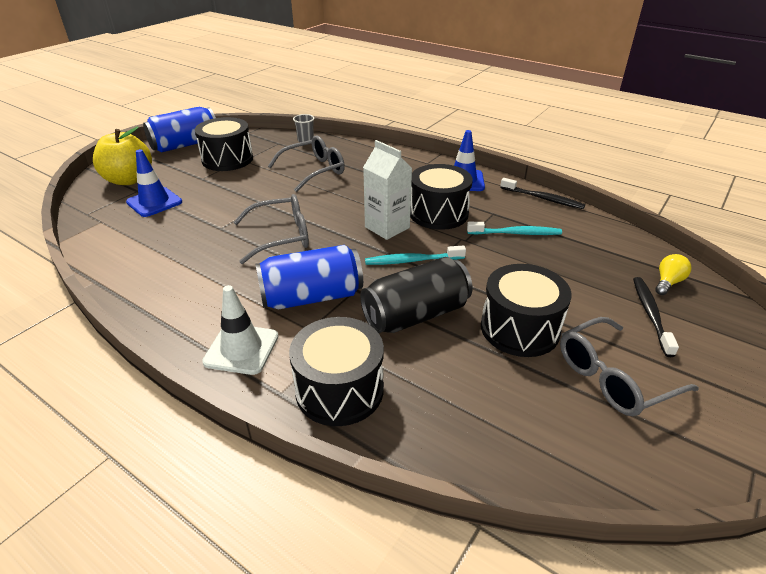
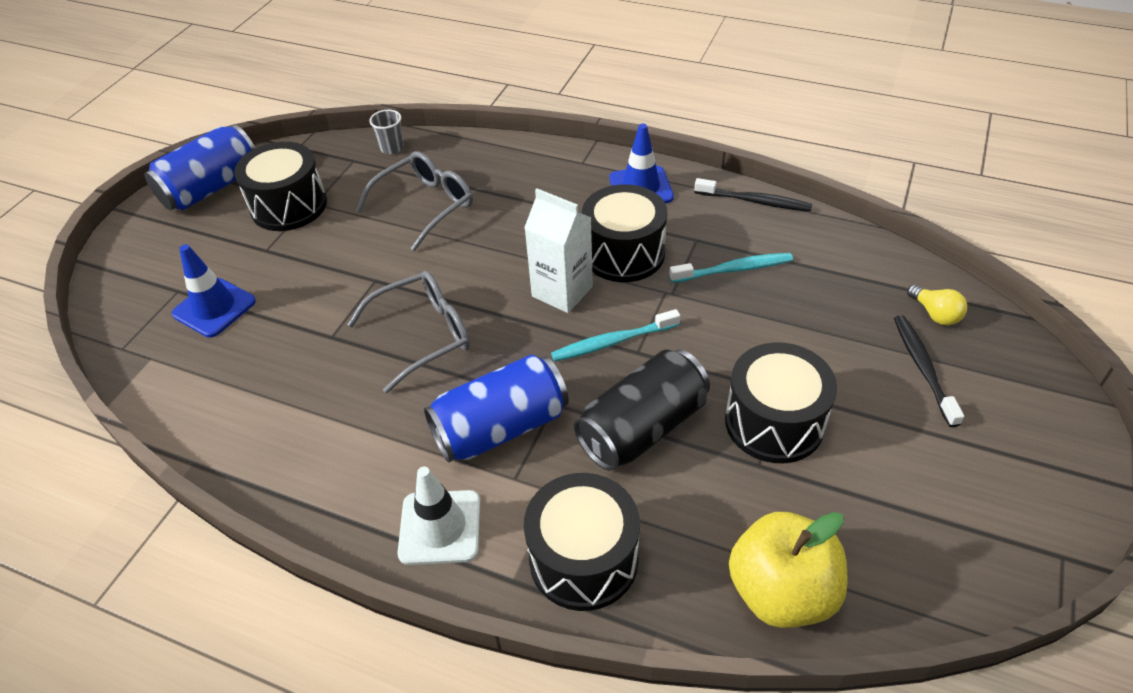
camera: 10 degrees left, 10 degrees up
yellow apple [93,127,152,185] -> yellow apple moved to [729,512,848,628]
grey glasses [560,317,699,416] -> none
yellow light bulb [655,254,691,295] -> yellow light bulb turned 120 degrees clockwise [907,284,967,325]

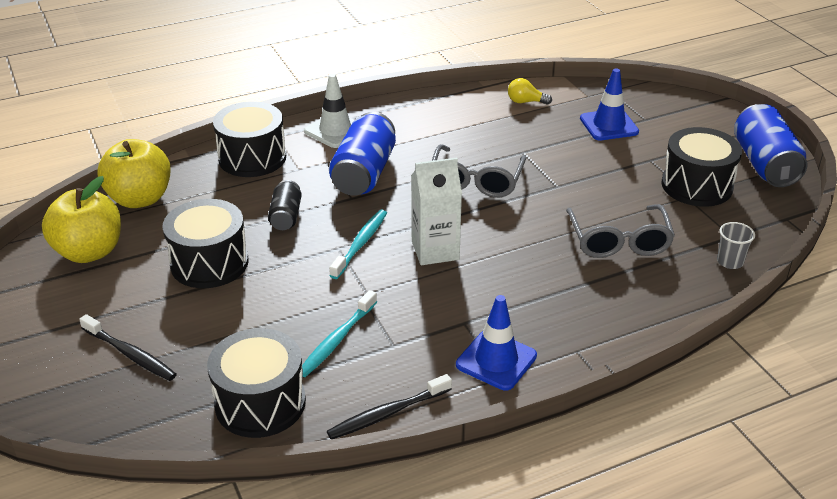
camera: 130 degrees right, 10 degrees down
black can [574,349,710,471] -> black can [268,180,302,230], size x0.55
black drum [582,184,667,282] -> black drum moved to [207,328,306,438]
yellow light bulb [907,284,967,325] -> yellow light bulb moved to [508,78,552,105]
none -> yellow apple [42,176,121,263]

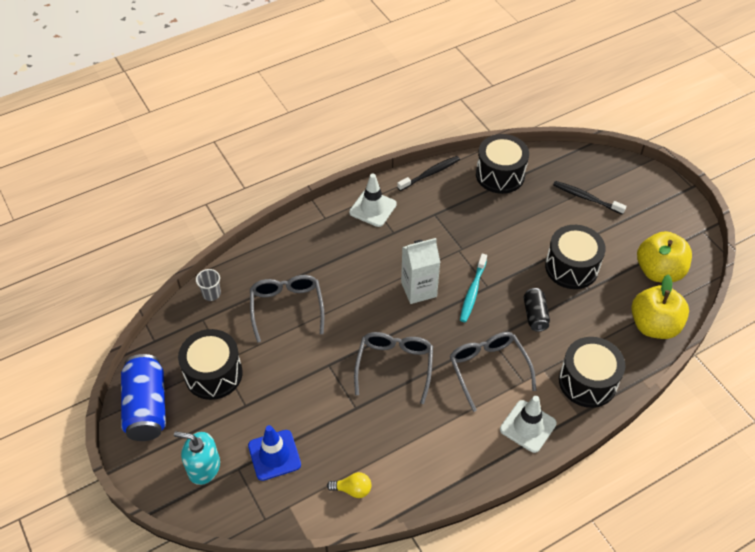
camera: 175 degrees right, 15 degrees up
turquoise toothbrush [302,290,377,377] -> none
blue can [329,112,396,196] -> grey glasses [450,332,536,412]
blue traffic cone [456,295,537,391] -> white traffic cone [349,173,397,227]
none -> turquoise soap dispenser [174,431,220,485]

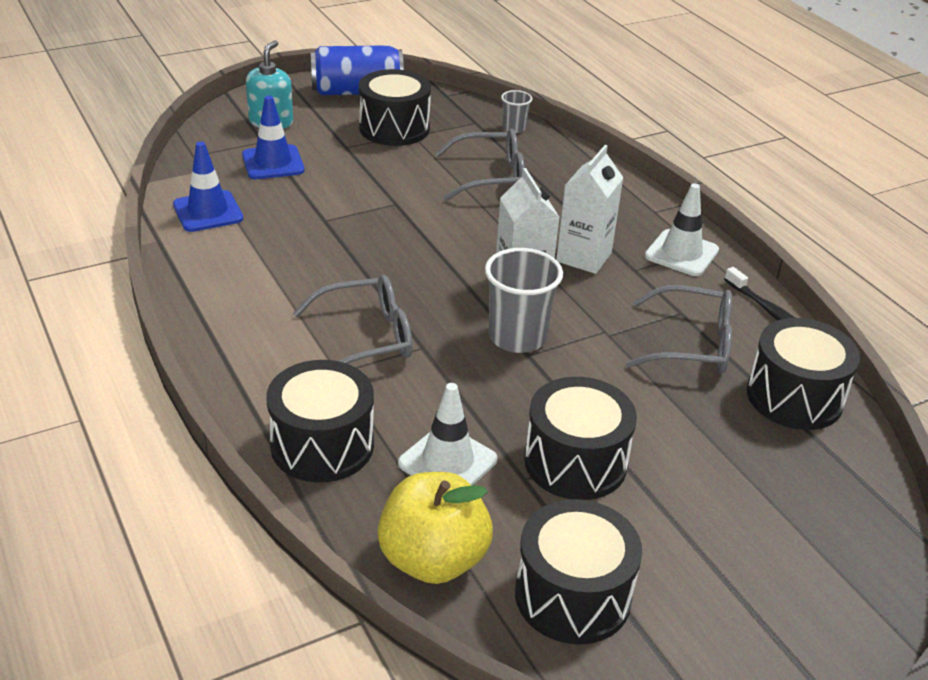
camera: 90 degrees right, 15 degrees down
yellow light bulb [327,472,372,498] -> blue traffic cone [173,142,243,232]
grey glasses [354,332,433,404] -> grey glasses moved to [626,285,732,373]
turquoise toothbrush [460,254,487,322] -> grey cup [485,248,563,353]
white traffic cone [500,396,557,453] -> white traffic cone moved to [398,383,498,485]
black can [523,288,550,332] -> none
black toothbrush [553,181,626,215] -> none
yellow apple [637,231,692,282] -> black drum [515,499,642,645]
none -> white carton [556,145,624,274]

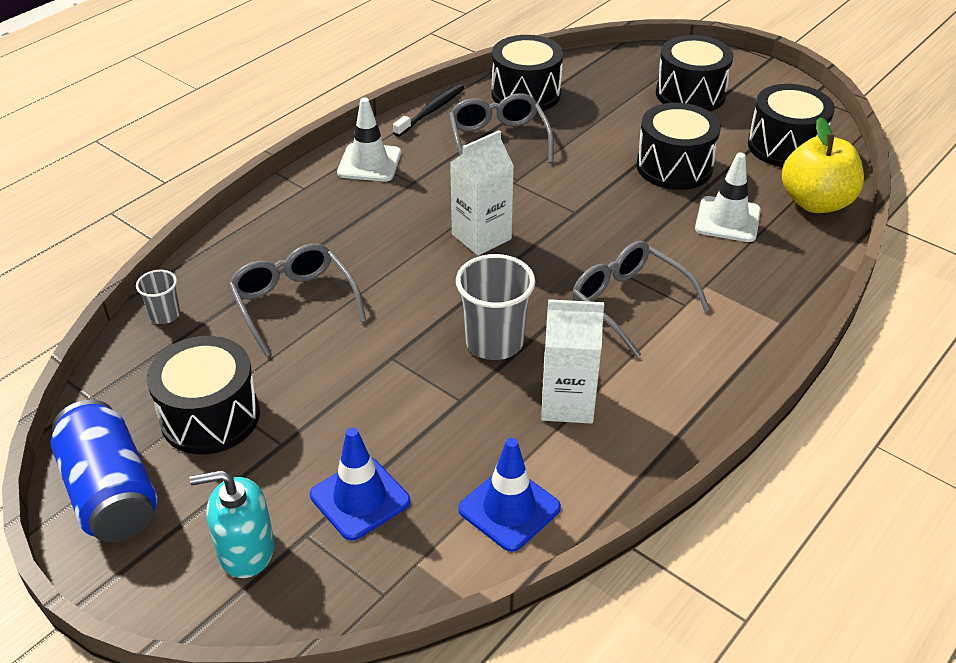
camera: 110 degrees left, 5 degrees up
black drum [266,360,374,483] -> black drum moved to [656,35,733,111]
grey cup [485,248,563,353] -> grey cup moved to [456,254,535,360]
white carton [556,145,624,274] -> white carton moved to [541,299,604,424]

